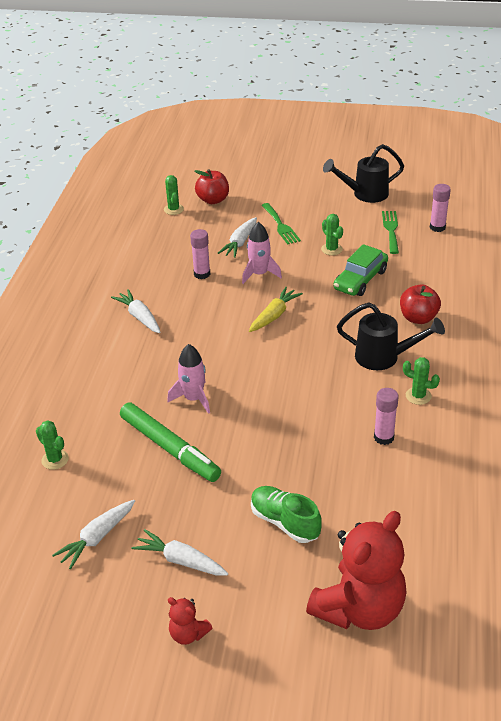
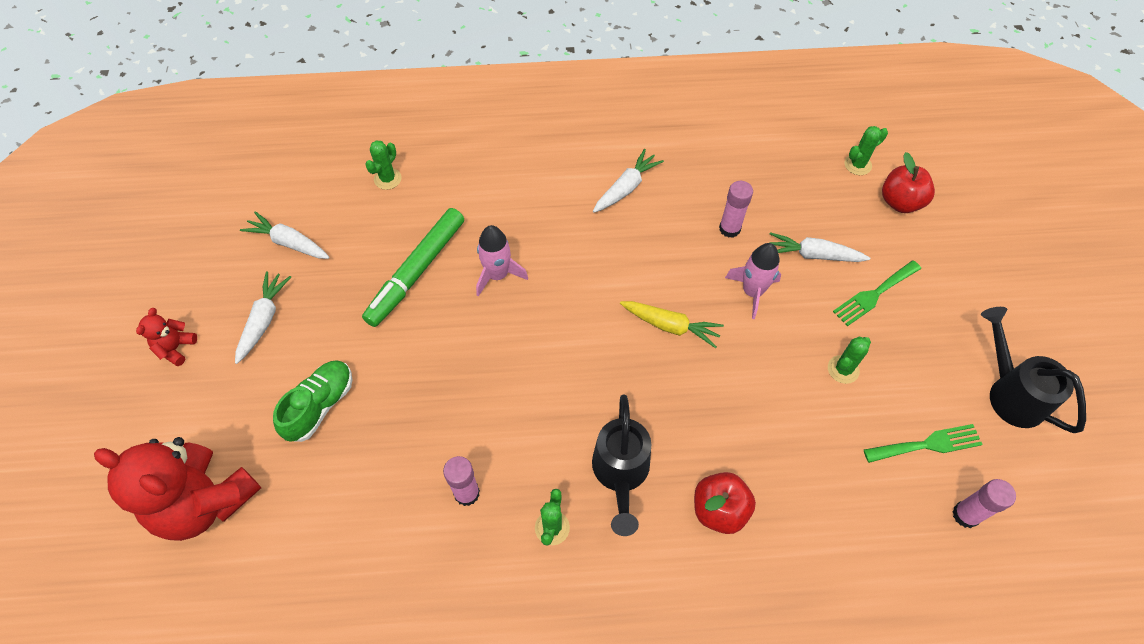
camera: 75 degrees right, 20 degrees up
green car [334,244,388,296] -> none

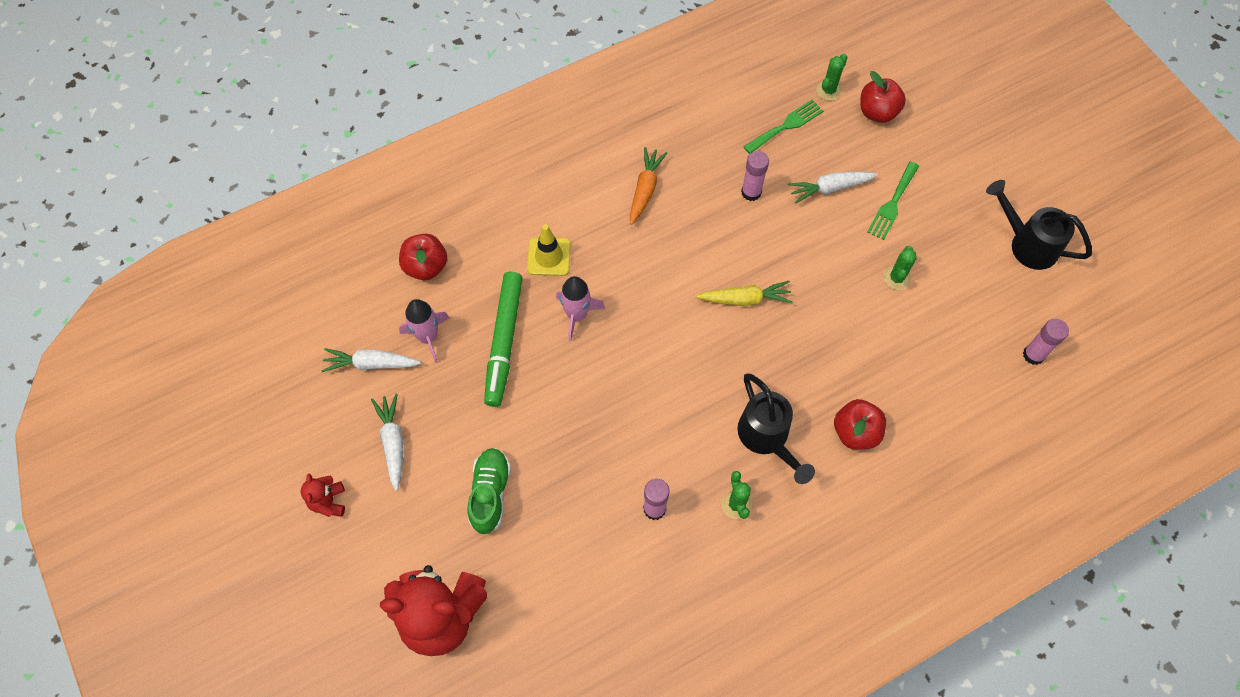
camera: 25 degrees left, 5 degrees up
green cactus [365,140,401,190] -> red apple [399,234,447,280]
white carrot [593,149,664,213] -> orange carrot [630,147,667,225]
pink rocket [725,243,781,319] -> pink rocket moved to [399,299,450,363]
green fork [864,424,983,463] -> green fork moved to [744,100,823,154]
none -> yellow traffic cone [527,224,571,276]

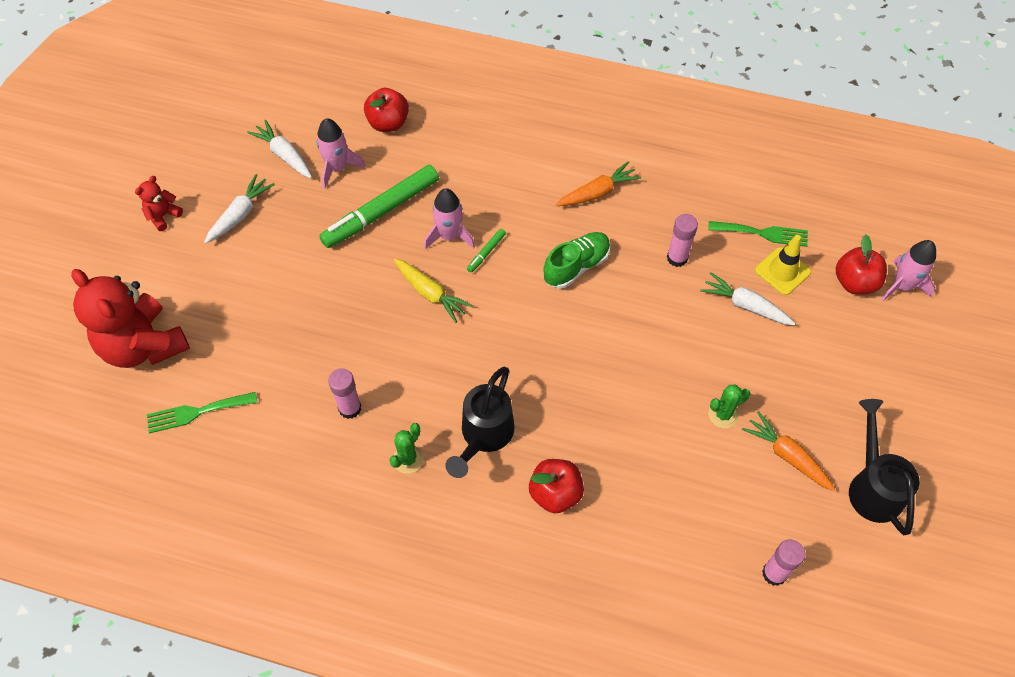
camera: 45 degrees right, 5 degrees down
green shoe [468,448,511,534] -> green shoe moved to [543,232,610,289]
yellow traffic cone [527,224,571,276] -> yellow traffic cone moved to [755,235,811,295]
yellow carrot [696,281,793,306] -> yellow carrot moved to [394,259,473,323]
green cactus [816,54,848,101] -> none
green fork [867,161,919,240] -> green fork moved to [147,392,257,433]
none -> green marker [467,229,506,273]
none -> orange carrot [742,411,835,491]
none -> pink rocket [881,240,936,302]

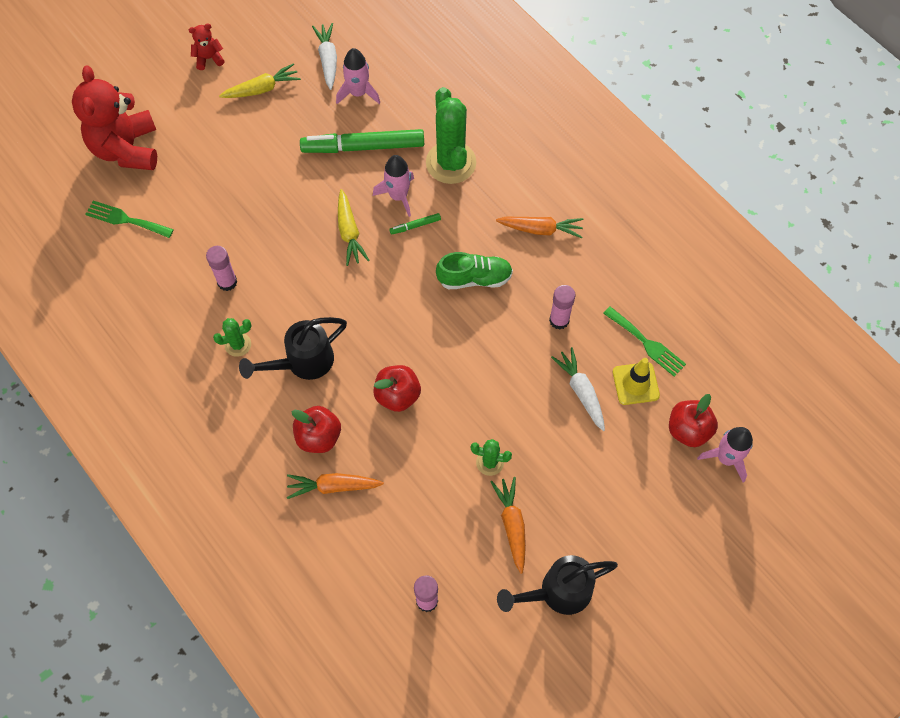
camera: 35 degrees right, 5 degrees up
white carrot [204,174,275,244] -> yellow carrot [219,63,301,98]
red apple [364,88,409,132] -> red apple moved to [373,365,421,412]
black watering can [849,399,919,535] -> black watering can turned 135 degrees counterclockwise [497,555,618,615]
none -> orange carrot [287,473,384,499]
none -> green cactus [426,87,476,184]

